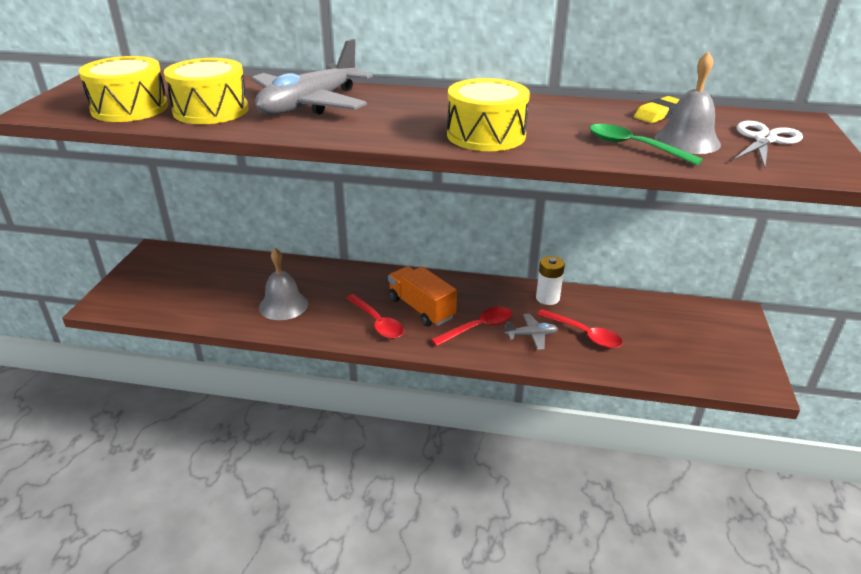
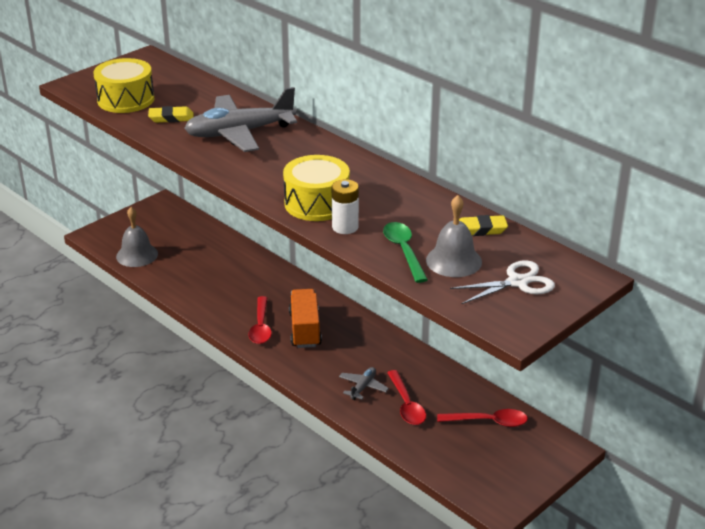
camera: 35 degrees right, 0 degrees up
yellow drum [164,58,248,124] -> yellow eraser [148,106,194,123]
grey bell [259,248,308,320] -> grey bell moved to [116,207,158,267]
red spoon [431,307,512,346] -> red spoon moved to [437,409,528,427]
grey plane [505,314,558,350] -> grey plane turned 90 degrees counterclockwise [339,367,389,400]
white battery [536,256,565,305] -> white battery moved to [332,179,359,234]

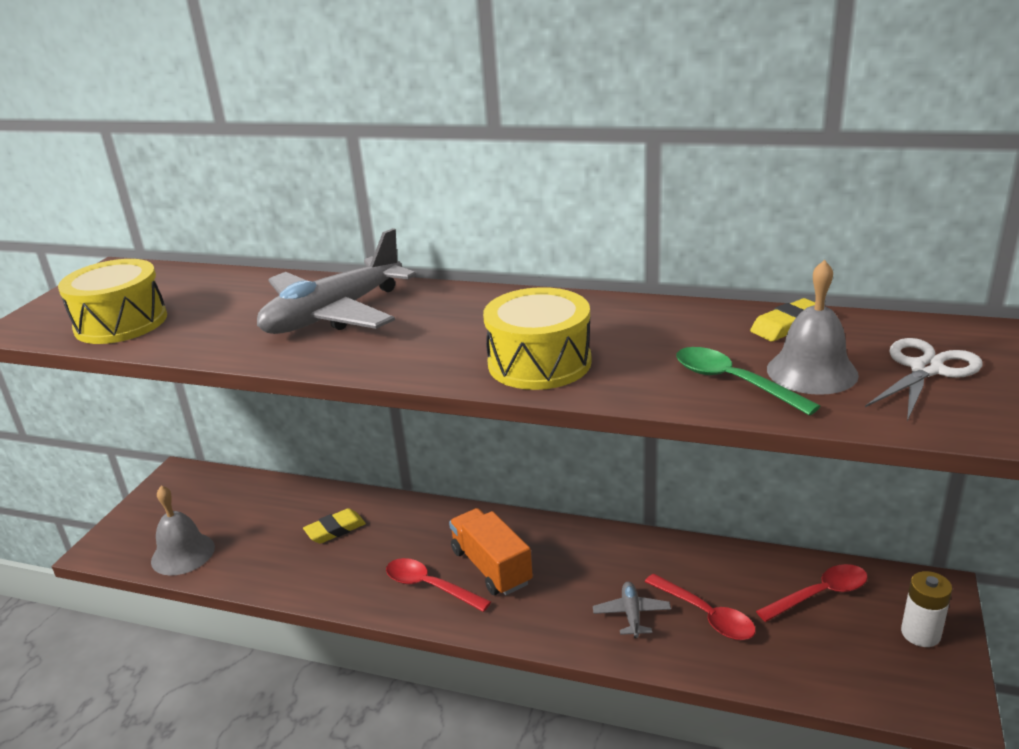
camera: 25 degrees left, 5 degrees down
yellow eraser [148,106,194,123] -> yellow eraser moved to [303,508,366,544]
red spoon [248,296,272,344] -> red spoon turned 150 degrees clockwise [386,558,491,612]
white battery [332,179,359,234] -> white battery moved to [901,571,952,647]

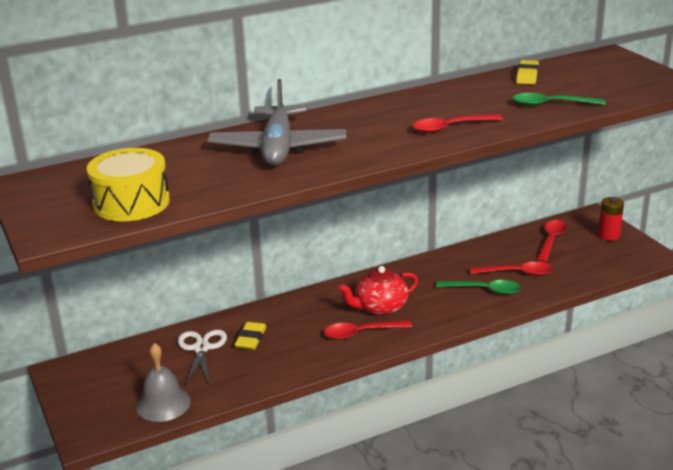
camera: 45 degrees left, 0 degrees up
orange truck [449,508,533,595] -> red teapot [338,266,418,316]
yellow drum [483,287,592,390] -> red spoon [412,114,503,133]
grey plane [593,582,671,638] -> green spoon [436,280,521,295]
grey bell [767,260,859,395] -> none
white scissors [865,338,983,421] -> white scissors moved to [178,330,227,385]
white battery [901,571,952,647] -> red battery [598,197,624,241]

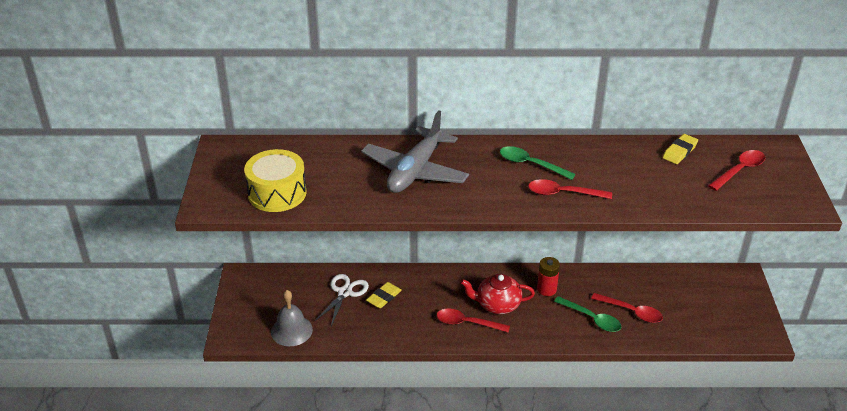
camera: 25 degrees right, 10 degrees up
green spoon [513,93,606,106] -> green spoon moved to [500,146,576,180]
red spoon [537,220,567,262] -> red spoon moved to [708,150,765,191]
red battery [598,197,624,241] -> red battery moved to [537,257,560,296]

